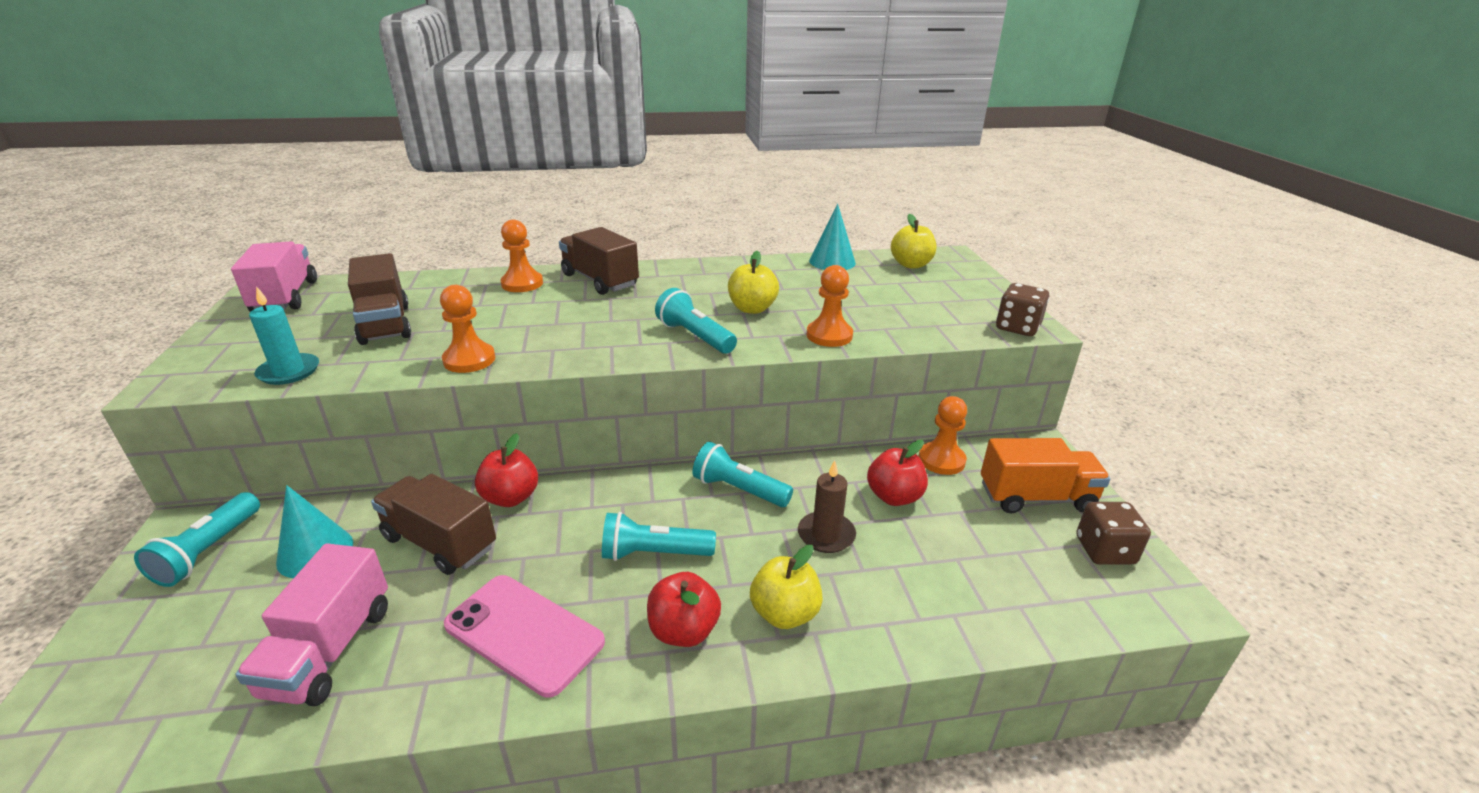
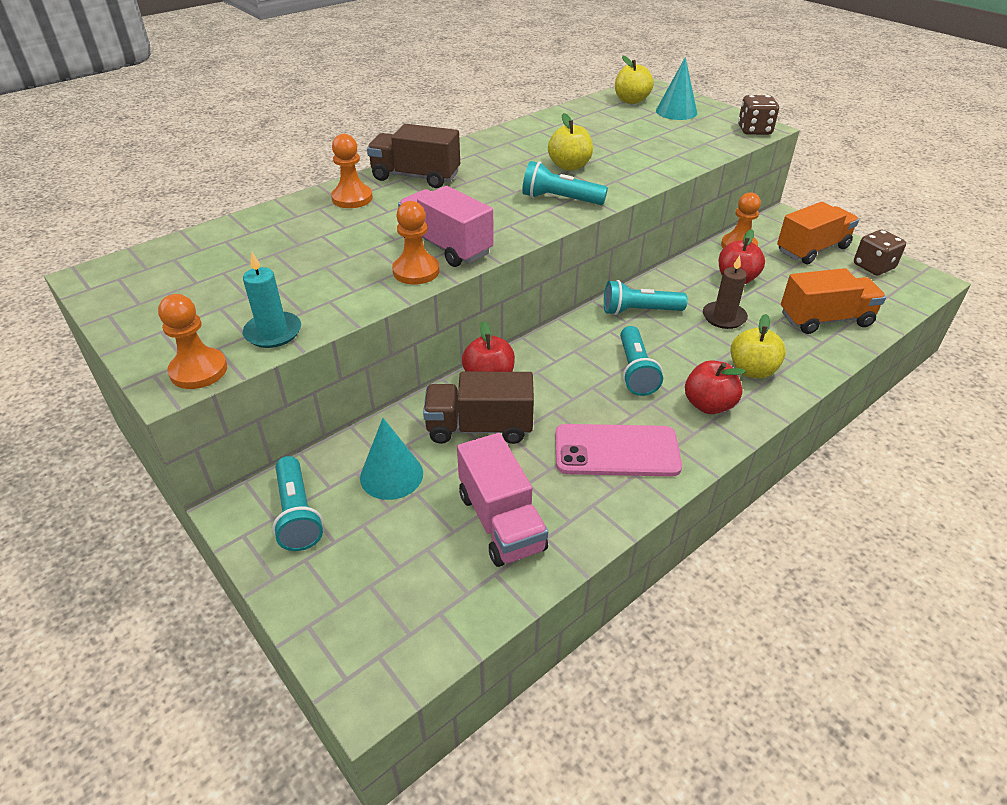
camera: 30 degrees left, 10 degrees up
pink truck [231,241,317,312] -> pink truck moved to [398,186,494,267]
brown truck [348,253,411,345] -> none
turquoise flashlight [602,512,716,561] -> turquoise flashlight turned 60 degrees counterclockwise [620,326,663,396]
orange pawn [807,265,853,347] -> orange pawn moved to [158,294,227,389]
turquoise cone [809,204,856,270] -> turquoise cone moved to [656,57,697,120]
none -> orange truck [781,268,886,334]

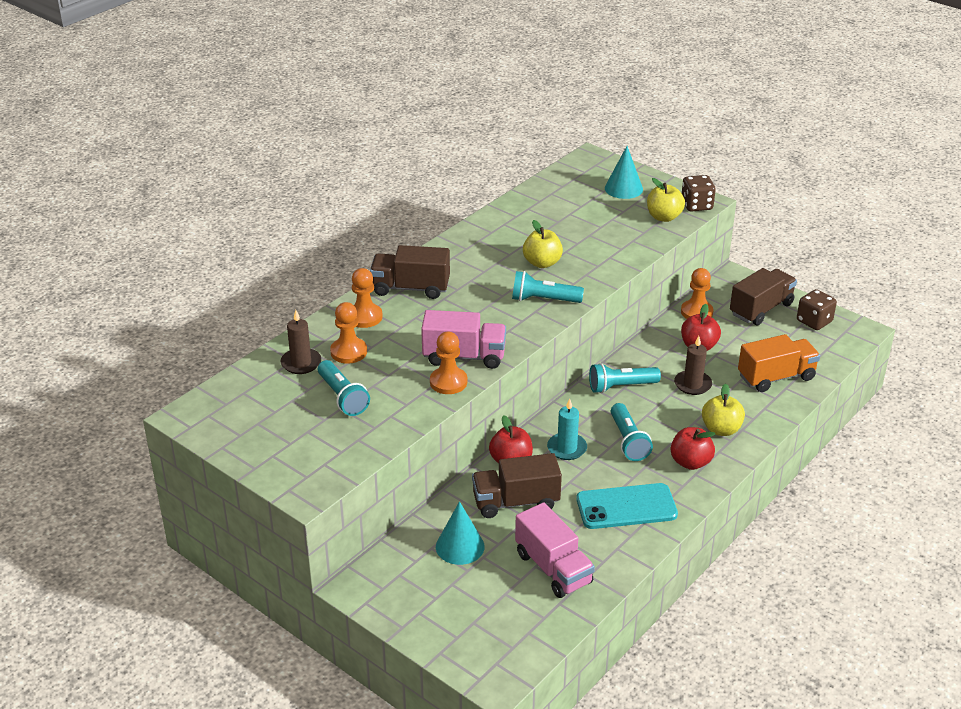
camera: 10 degrees left, 5 degrees down
orange pawn [158,294,227,389] -> orange pawn moved to [330,302,367,364]
turquoise candle [243,252,301,348] -> turquoise candle moved to [547,398,587,460]
turquoise flashlight [272,456,323,551] -> turquoise flashlight moved to [318,360,370,416]
pink truck [398,186,494,267] -> pink truck turned 150 degrees clockwise [421,310,506,369]
pink phone [555,424,682,476] -> turquoise phone [576,483,678,529]
yellow apple [615,56,654,104] -> yellow apple moved to [647,178,685,222]
orange truck [777,202,859,264] -> brown truck [730,268,797,325]
none -> brown candle [280,310,321,374]

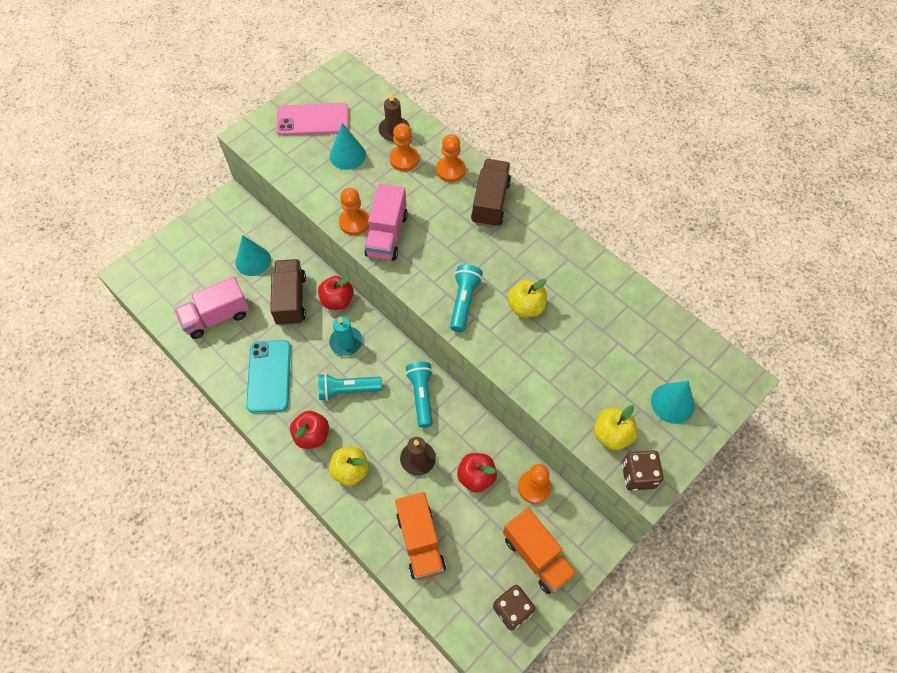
camera: 95 degrees right, 25 degrees up
turquoise flashlight [318,360,370,416] -> turquoise cone [330,123,366,170]
brown truck [730,268,797,325] -> orange truck [503,508,577,594]
none -> pink phone [276,103,349,136]

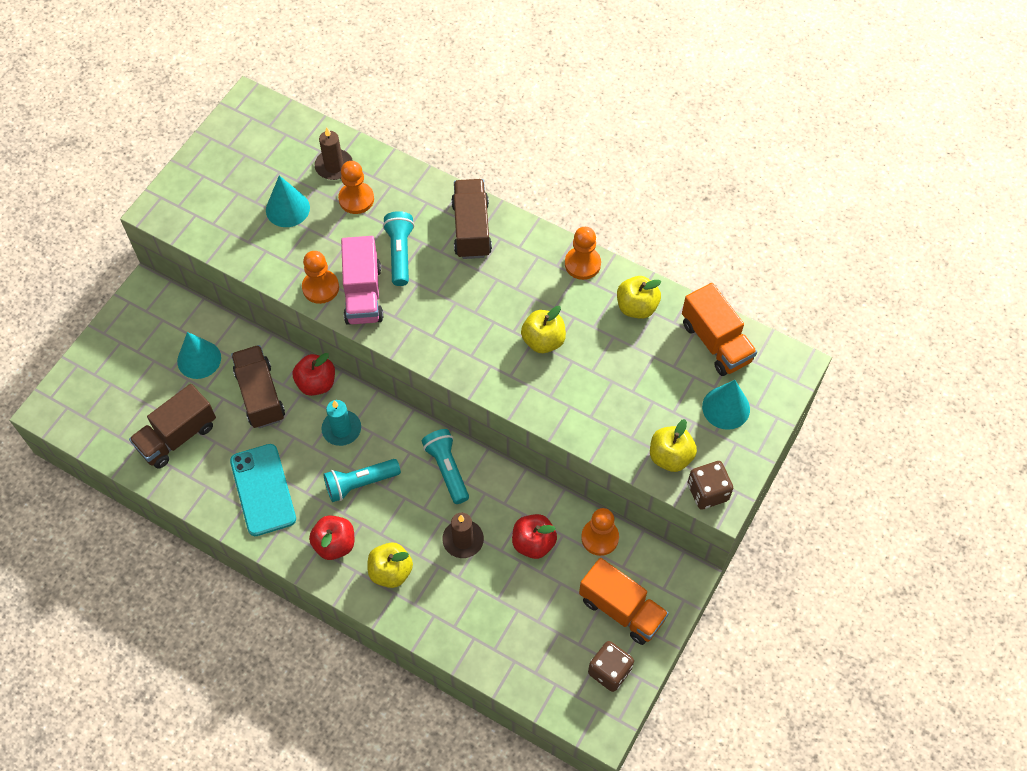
camera: 15 degrees left, 0 degrees up
pink truck [174,277,249,339] -> brown truck [129,384,216,469]
pink phone [276,103,349,136] -> none
orange truck [395,492,446,580] -> orange truck moved to [682,283,757,376]
orange pawn [436,134,466,182] -> orange pawn moved to [565,227,601,280]
turquoise flashlight [450,264,483,332] -> turquoise flashlight moved to [383,211,414,286]
none -> yellow apple [617,276,661,319]

